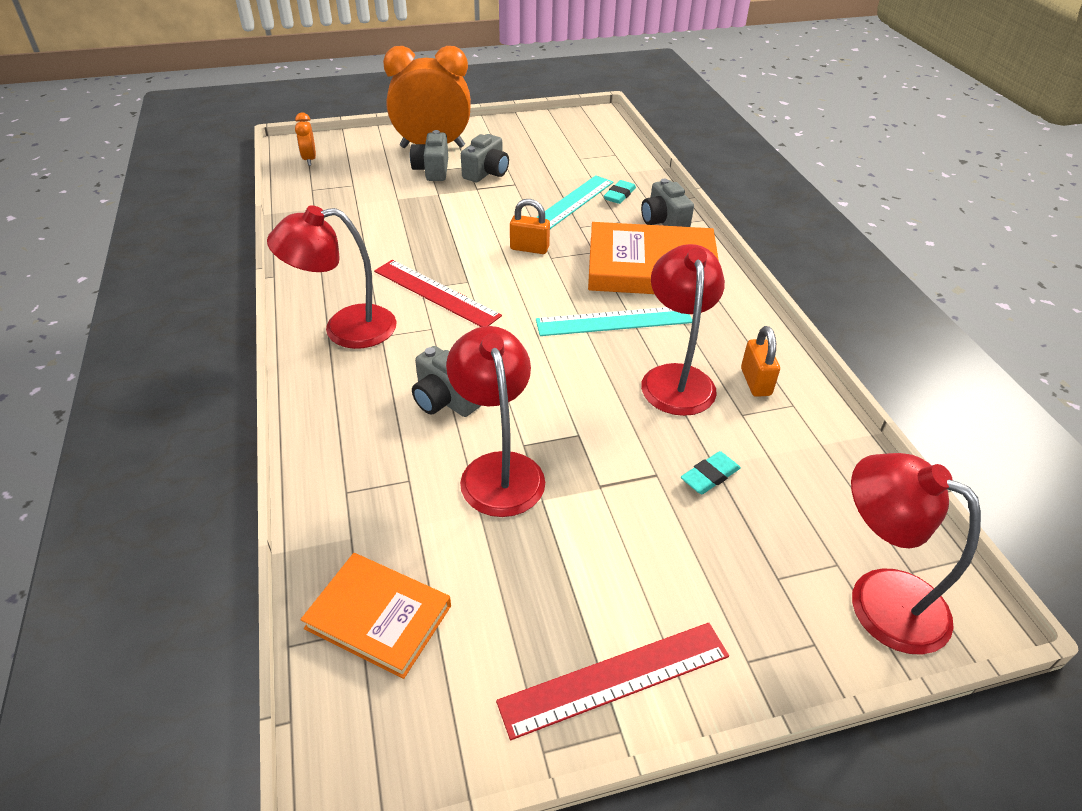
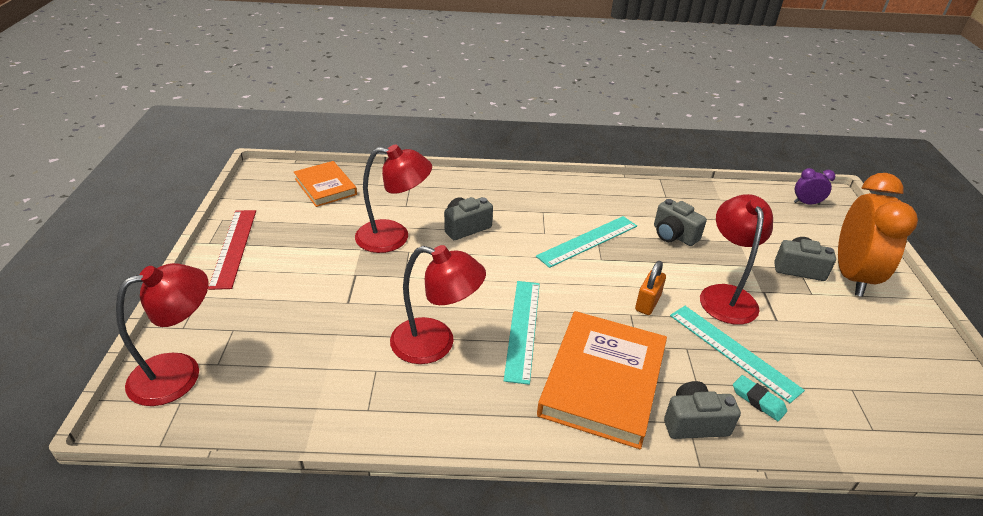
camera: 105 degrees right, 5 degrees down
red lamp [267,205,397,349] -> red lamp moved to [700,194,773,325]
orange clock [295,113,316,166] -> purple clock [794,168,835,205]
orange book [300,553,451,679] -> orange book turned 75 degrees counterclockwise [294,161,357,207]
red ruler [374,260,502,327] -> turquoise ruler [536,216,637,268]
grey camera [461,134,509,182] -> grey camera moved to [654,199,707,246]
turquoise eraser [681,451,741,494] -> none
orange padlock [741,326,780,397] -> none

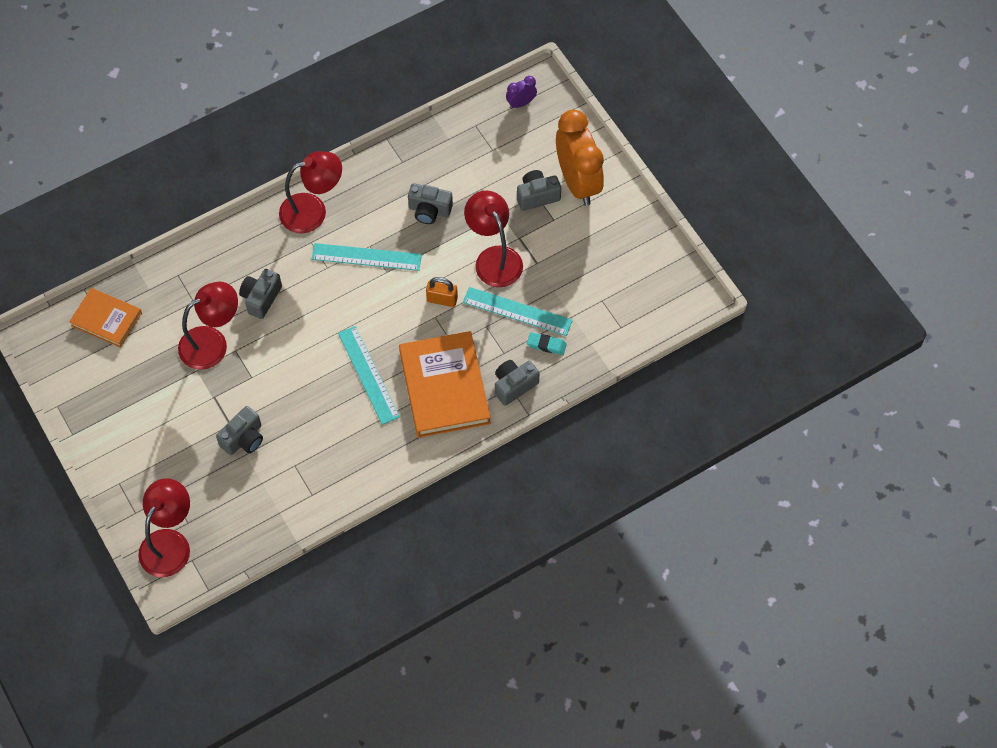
camera: 30 degrees left, 25 degrees up
red ruler [208,210,256,290] -> none
red lamp [390,245,486,364] -> red lamp moved to [279,151,342,233]
turquoise ruler [536,216,637,268] -> turquoise ruler turned 75 degrees clockwise [312,243,422,271]
orange padlock [635,261,666,315] -> orange padlock turned 75 degrees counterclockwise [426,277,458,307]
none -> grey camera [216,406,263,455]

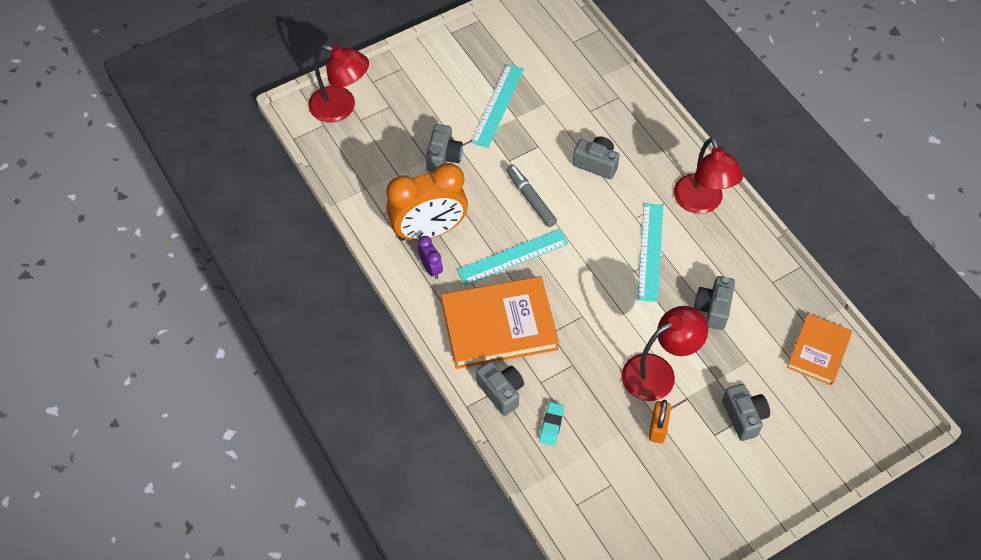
camera: 90 degrees right, 5 degrees down
orange book [69,288,142,348] -> orange book moved to [787,314,852,385]
red lamp [178,282,238,370] -> none
grey camera [216,406,263,455] -> grey camera turned 120 degrees counterclockwise [426,124,463,173]
orange padlock [426,277,458,307] -> orange padlock moved to [649,400,671,443]
turquoise ruler [463,287,573,336] -> turquoise ruler moved to [471,64,524,148]
purple clock [506,76,537,109] -> purple clock moved to [418,236,443,279]
orange clock [556,109,604,205] -> orange clock moved to [386,163,468,241]
none -> grey marker [506,164,557,227]

